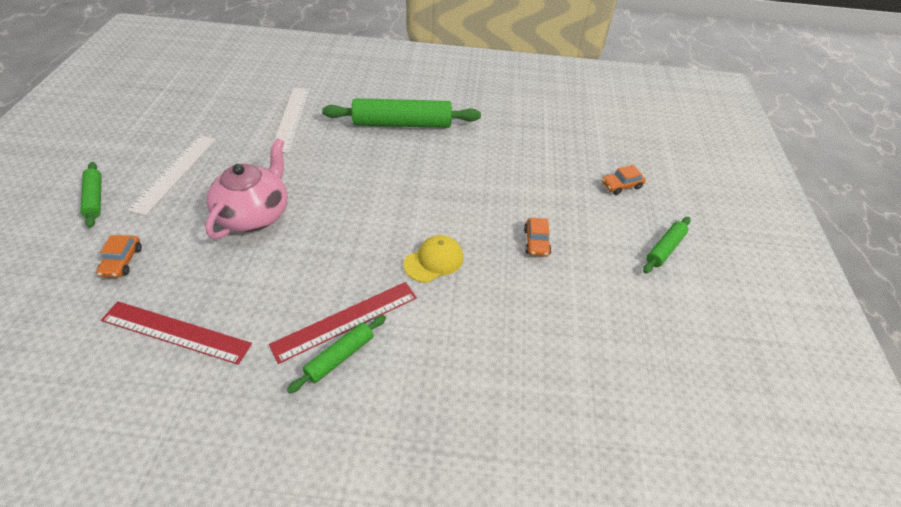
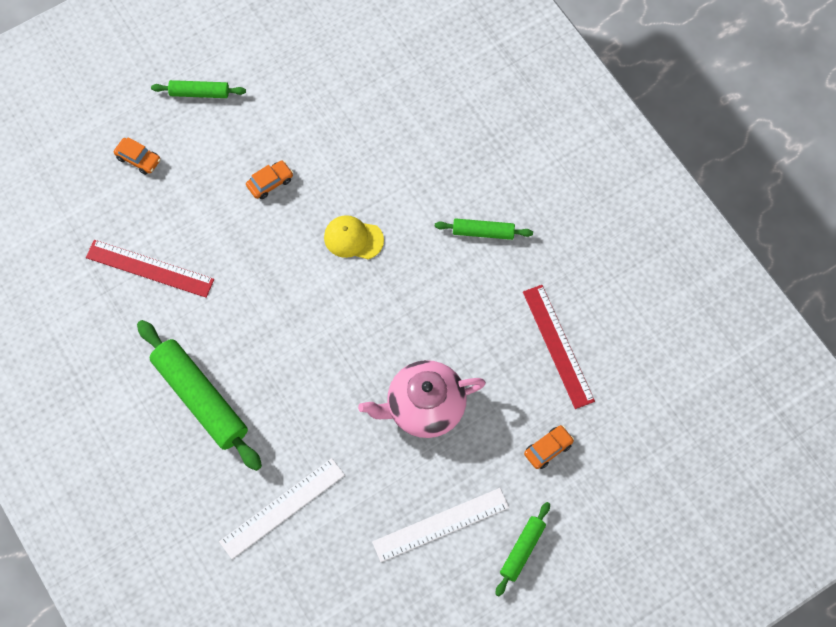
camera: 125 degrees left, 20 degrees up
red ruler [269,282,417,364] -> red ruler moved to [86,240,214,298]

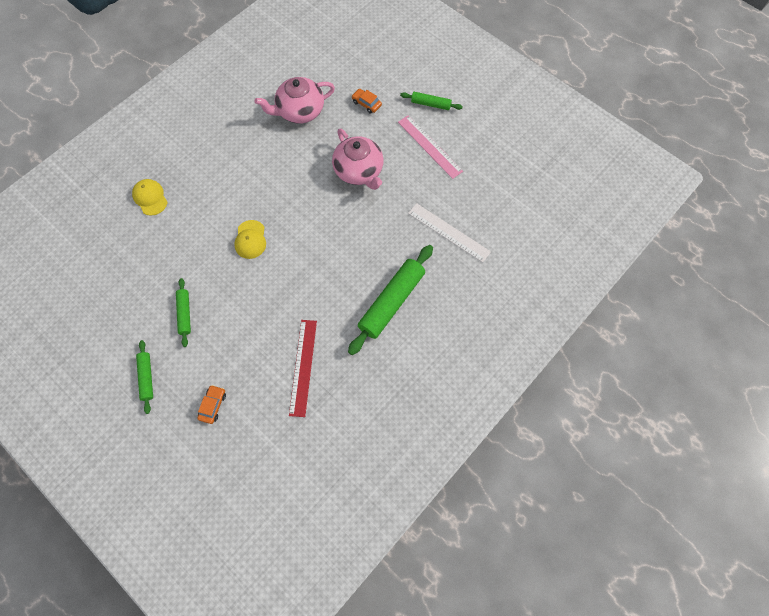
camera: 105 degrees left, 0 degrees up
orange car [246,160,293,199] -> none
white ruler [372,488,509,562] -> pink ruler [398,115,463,179]
green rolling pin [435,218,533,240] -> green rolling pin moved to [176,278,191,347]
red ruler [523,285,595,409] -> pink teapot [255,77,335,124]
none -> yellow cap [132,179,168,216]

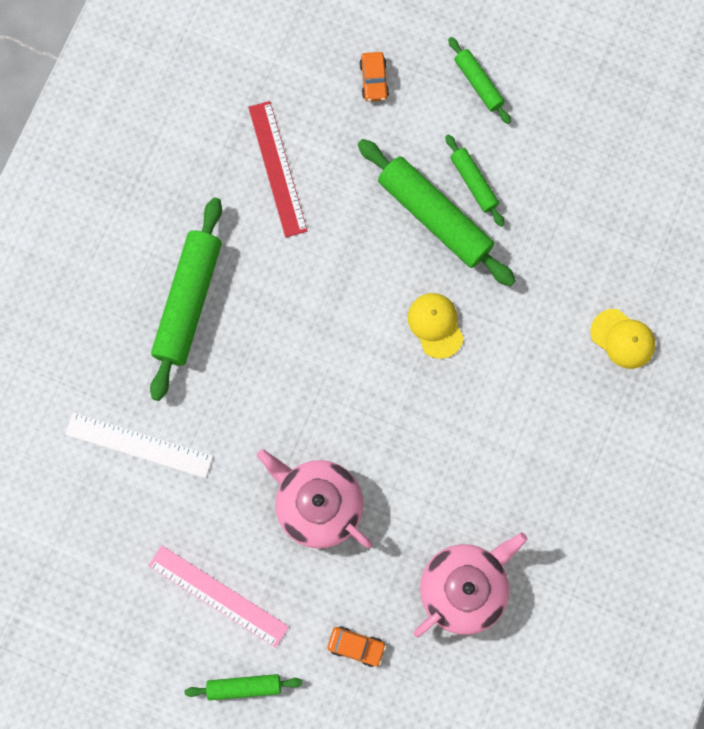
camera: 160 degrees right, 10 degrees up
none -> green rolling pin [358,139,516,286]

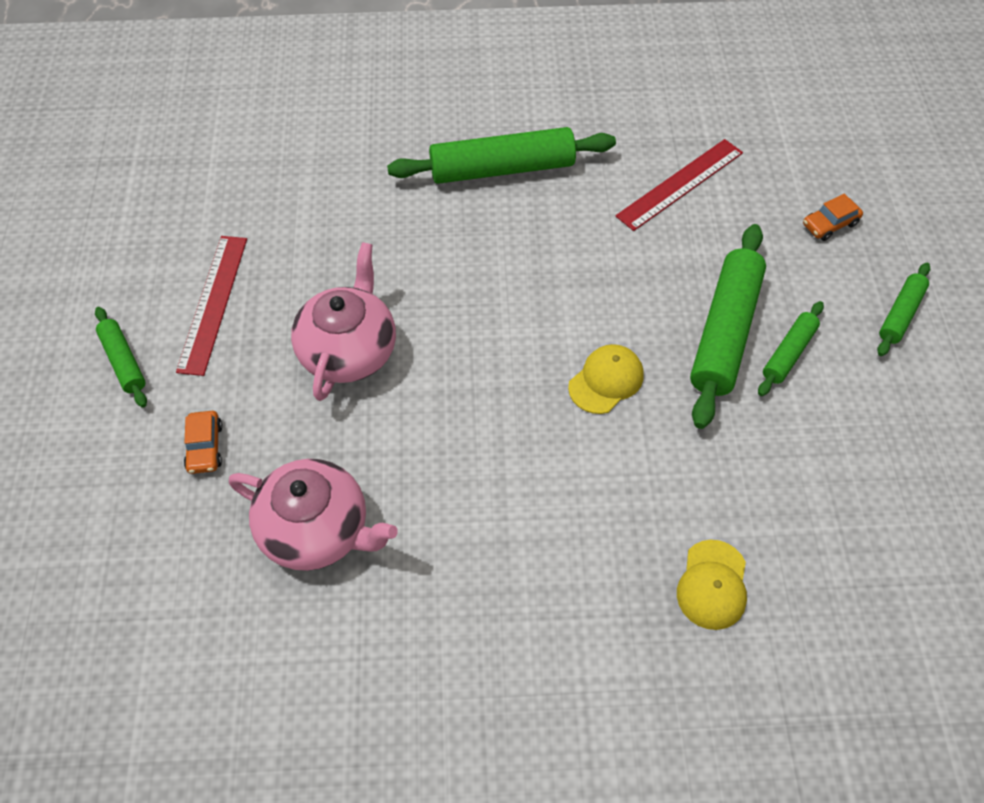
camera: 65 degrees right, 20 degrees down
white ruler [65,412,213,478] -> none
pink ruler [148,545,289,648] -> red ruler [176,236,247,376]

